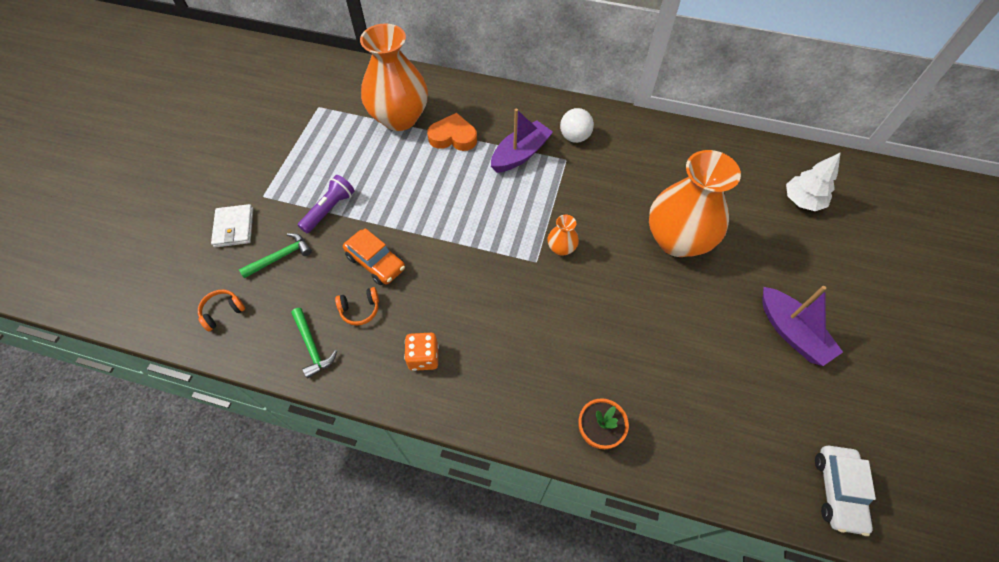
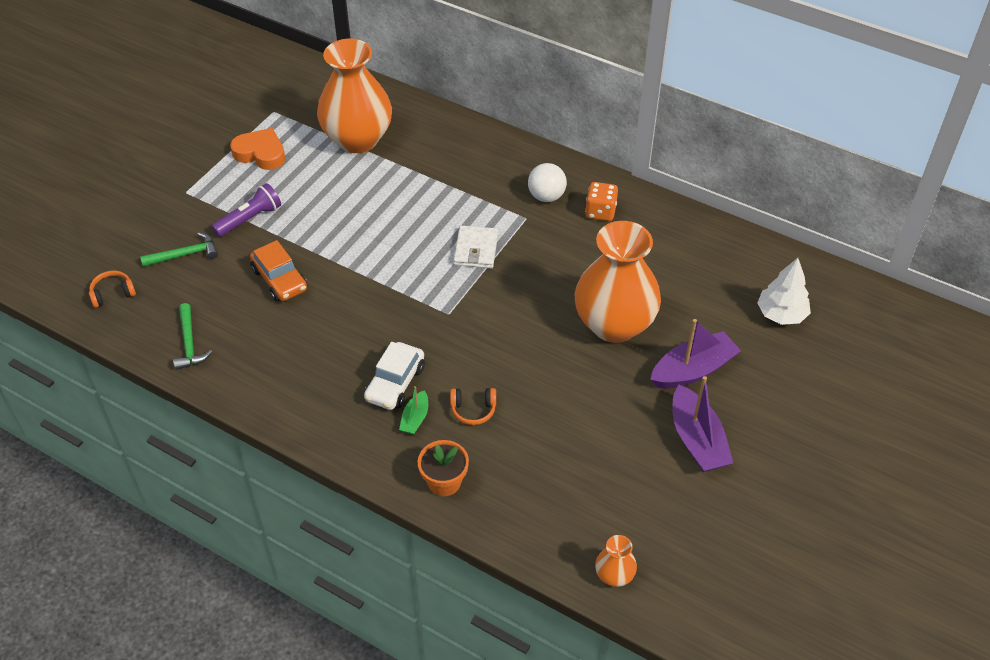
camera: 15 degrees right, 10 degrees down
white wallet [211,204,253,248] -> white wallet moved to [454,226,498,268]
orange headphones [335,287,379,325] -> orange headphones moved to [450,388,496,425]
orange dice [404,333,439,371] -> orange dice moved to [585,182,618,221]
orange heart [427,113,477,151] -> orange heart moved to [230,128,285,170]
purple boat [491,108,553,173] -> purple boat moved to [650,319,741,389]
orange vase [547,215,579,256] -> orange vase moved to [595,535,637,587]
white car [815,446,876,536] -> white car moved to [364,342,425,410]
none -> green boat [399,386,428,435]

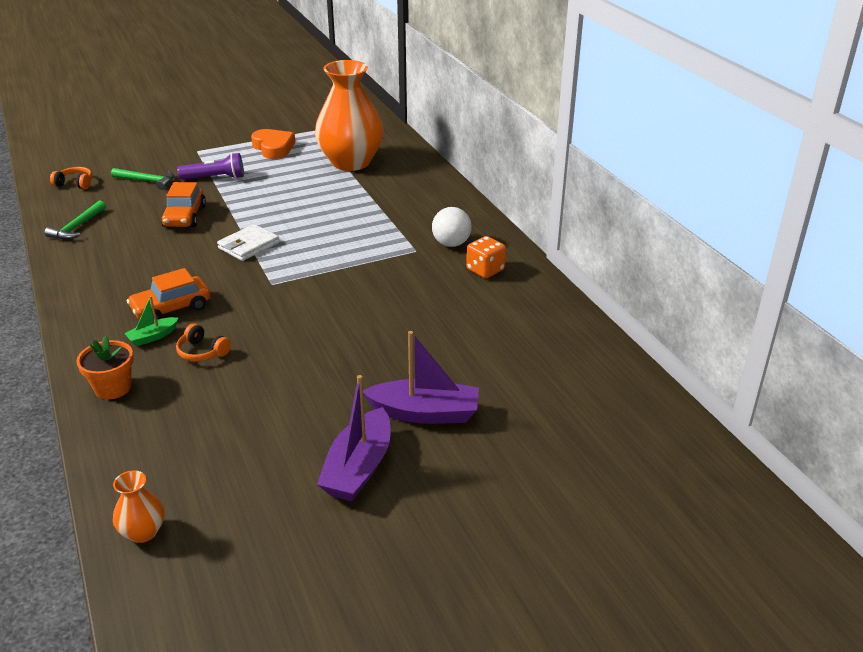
camera: 35 degrees right, 15 degrees down
white car [364,342,425,410] -> orange car [127,268,210,320]
white wallet [454,226,498,268] -> white wallet moved to [217,224,279,261]
orange vase [575,221,661,343] -> none
white tree [757,258,811,325] -> none

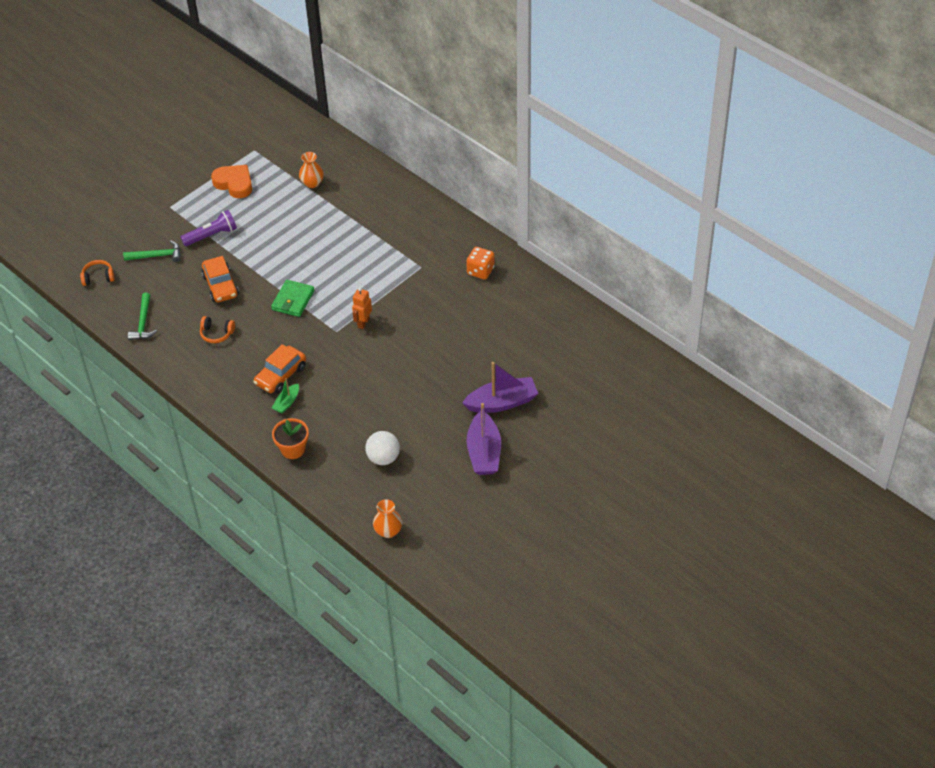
camera: 20 degrees left, 15 degrees up
orange headphones [176,323,231,362] -> orange headphones moved to [200,316,235,343]
white wallet [217,224,279,261] -> green wallet [271,280,315,317]
orange vase [315,60,384,171] -> orange vase [299,152,324,188], size x0.42
white ball [432,207,472,247] -> white ball moved to [365,431,400,465]
none -> orange robot [352,287,372,329]

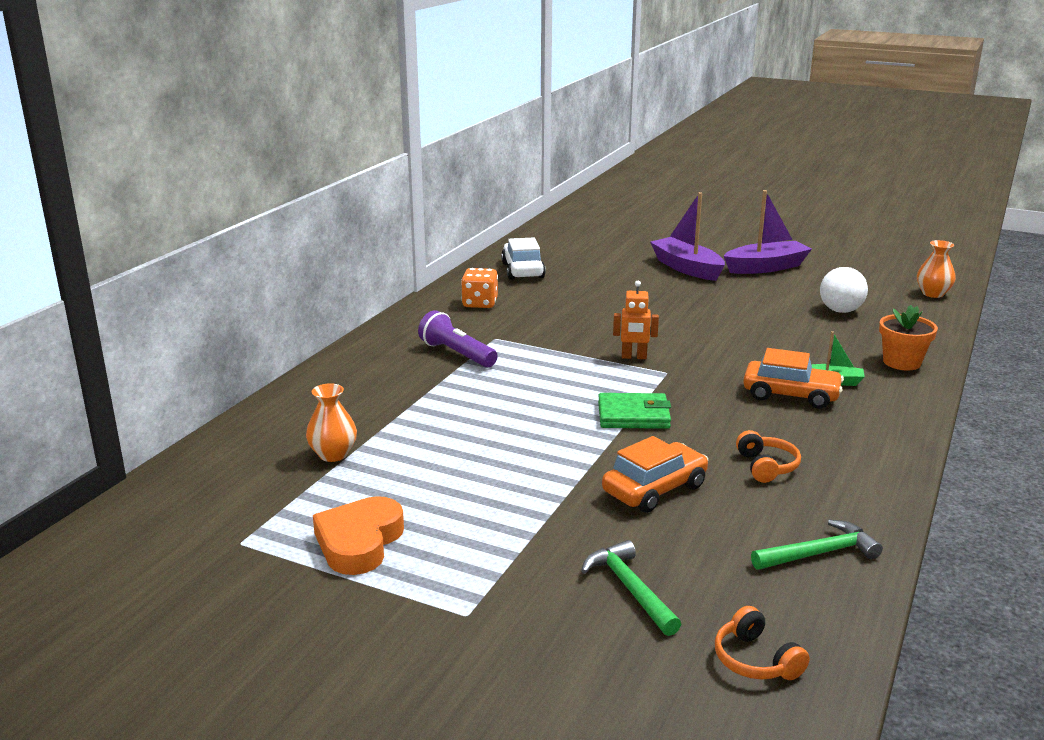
camera: 110 degrees left, 25 degrees down
purple flashlight [181,210,237,246] -> purple flashlight moved to [418,310,498,367]
none -> white car [501,237,546,280]

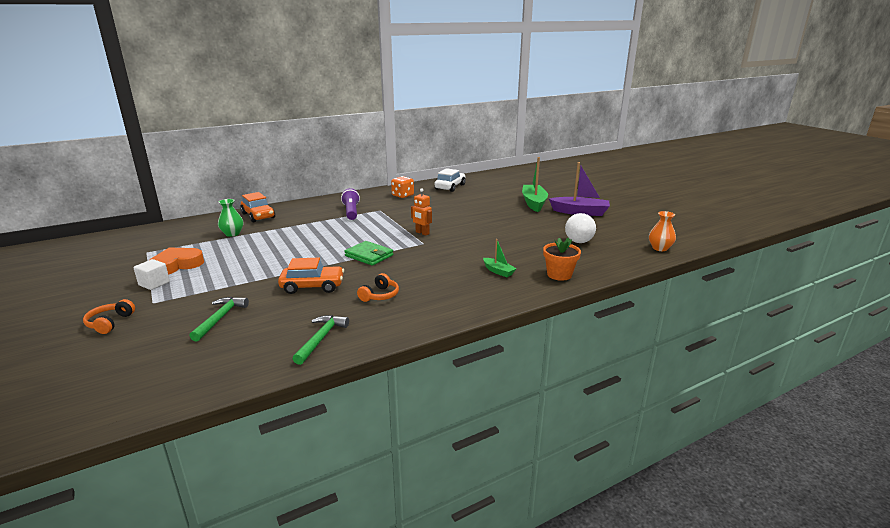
camera: 35 degrees right, 0 degrees up
orange vase [306,383,357,462] -> green vase [218,199,243,237]
purple boat [650,192,725,281] -> green boat [522,157,548,212]
orange headphones [715,606,810,680] -> orange headphones moved to [83,299,135,334]
orange car [743,348,844,409] -> orange car moved to [240,192,275,222]
green hammer [751,520,883,570] -> green hammer turned 90 degrees counterclockwise [293,315,349,365]
none -> white cube [133,259,170,290]

